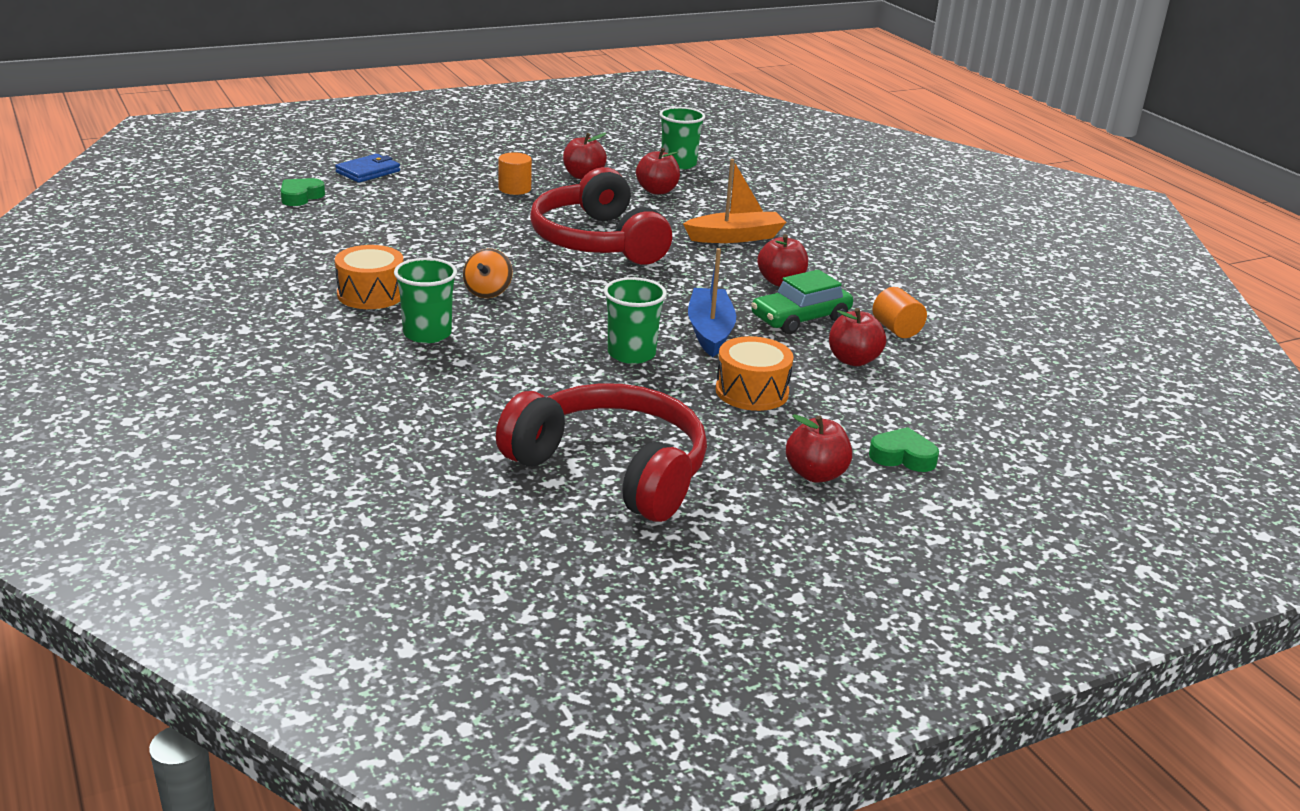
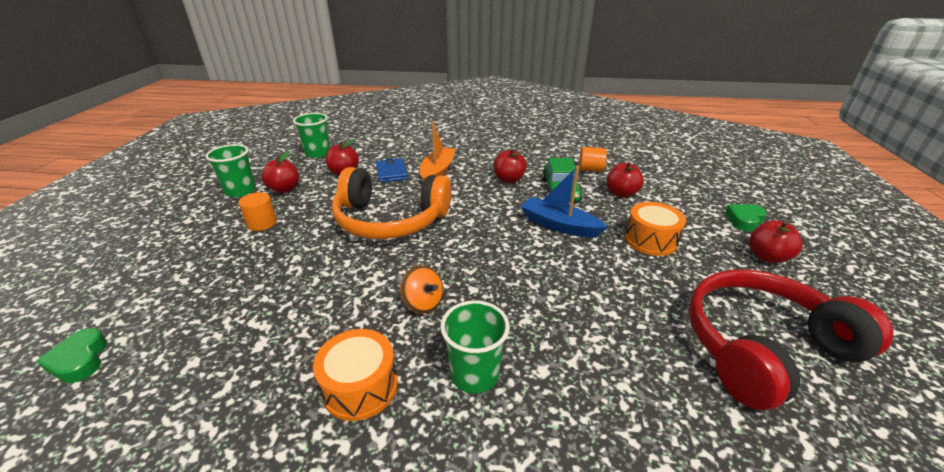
camera: 55 degrees left, 5 degrees up
blue wallet [335,154,400,183] -> blue wallet moved to [376,158,408,183]
red headphones [530,167,672,265] -> orange headphones [332,167,451,239]
green cup [604,277,667,364] -> green cup moved to [205,144,256,197]

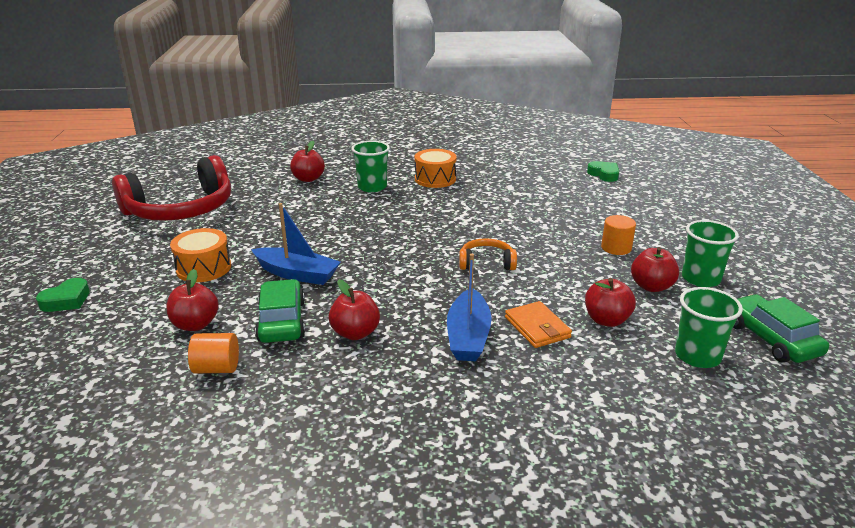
camera: 170 degrees right, 5 degrees down
orange headphones [332,167,451,239] -> orange headphones [459,238,517,270], size x0.45
blue wallet [376,158,408,183] -> orange wallet [505,301,572,348]
orange spinning top [400,265,443,314] -> none
orange boat [420,121,456,180] -> blue boat [447,254,492,361]
red apple [749,220,802,263] -> red apple moved to [290,141,325,182]
none -> green car [733,294,829,363]

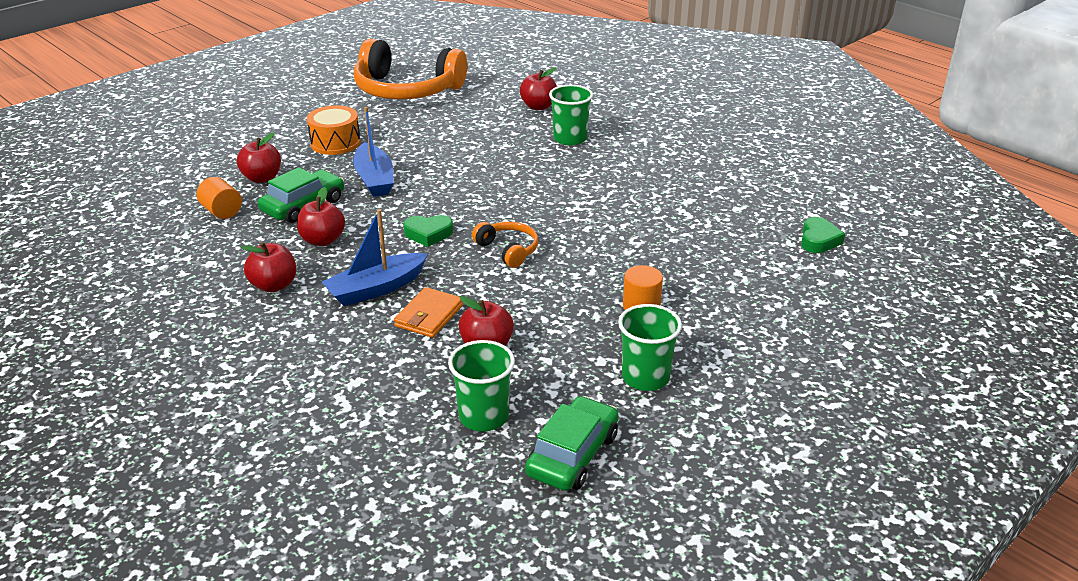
camera: 50 degrees right, 5 degrees up
green heart [36,278,90,312] -> green heart moved to [403,215,453,247]
red headphones [112,155,231,221] -> orange headphones [354,39,467,99]
orange drum [414,149,457,188] -> none
red apple [631,247,679,292] -> red apple moved to [241,242,296,292]

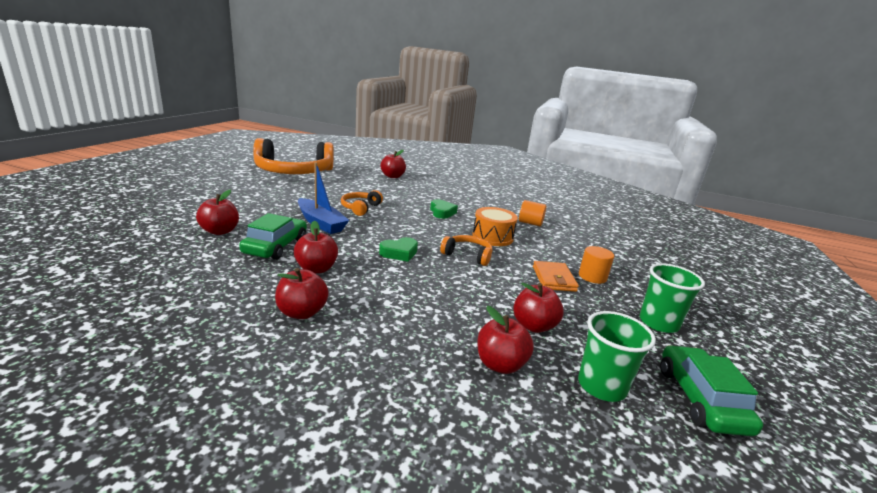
camera: 30 degrees left, 10 degrees down
orange cylinder [196,177,242,219] -> orange cylinder moved to [519,200,547,226]
orange drum [307,105,361,155] -> orange drum moved to [472,207,518,246]
blue boat [322,209,428,306] -> none
orange wallet [394,287,463,338] -> orange wallet moved to [533,261,579,292]
green cup [549,85,593,146] -> none
green heart [801,217,845,253] -> green heart moved to [430,199,458,219]
none -> orange headphones [341,190,383,216]
none -> red apple [477,306,534,374]

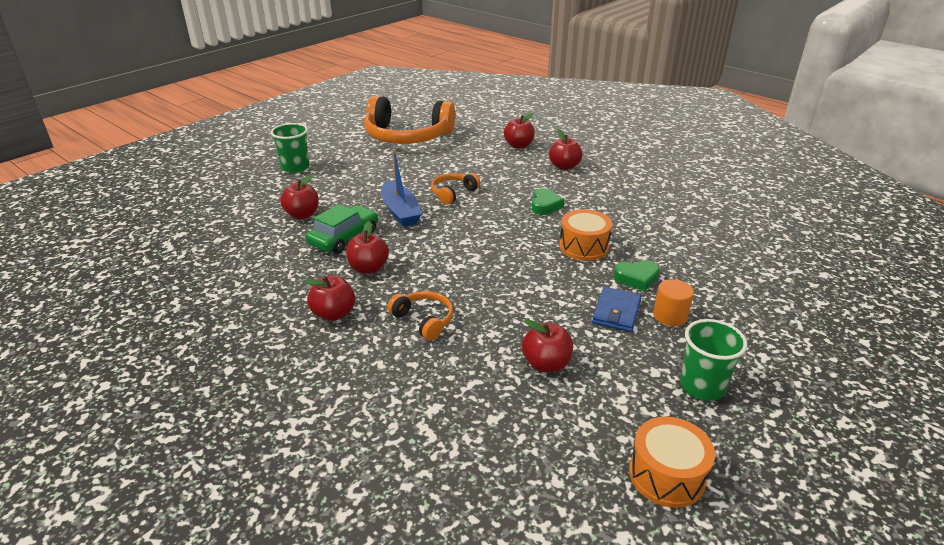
camera: 25 degrees right, 10 degrees up
green heart [379,237,418,262] -> green heart moved to [614,260,660,291]
orange headphones [440,235,493,266] -> orange headphones moved to [388,291,453,341]
red apple [477,306,534,374] -> red apple moved to [549,129,583,170]
orange cylinder [519,200,547,226] -> none
orange wallet [533,261,579,292] -> blue wallet [592,287,642,332]
green cup [578,311,656,402] -> green cup moved to [271,123,309,173]
green car [661,345,763,436] -> orange drum [629,417,715,508]

